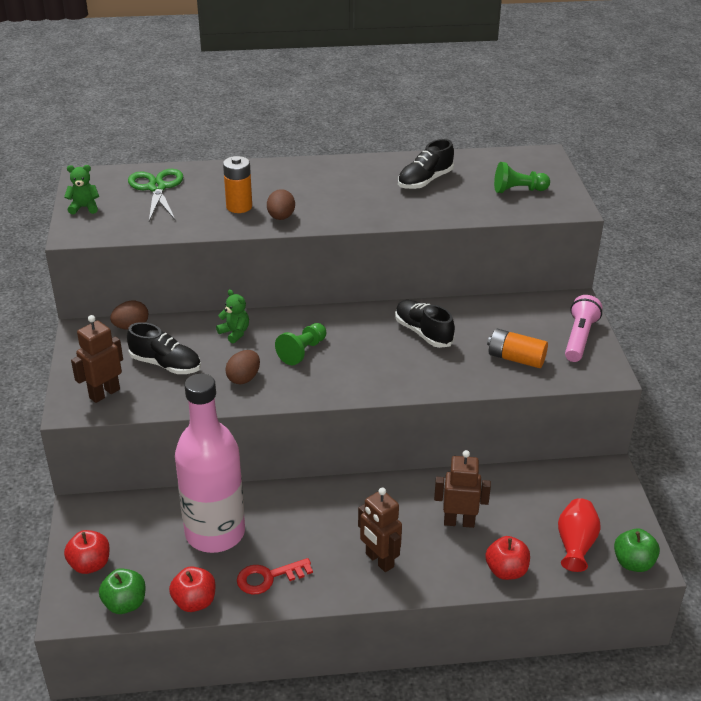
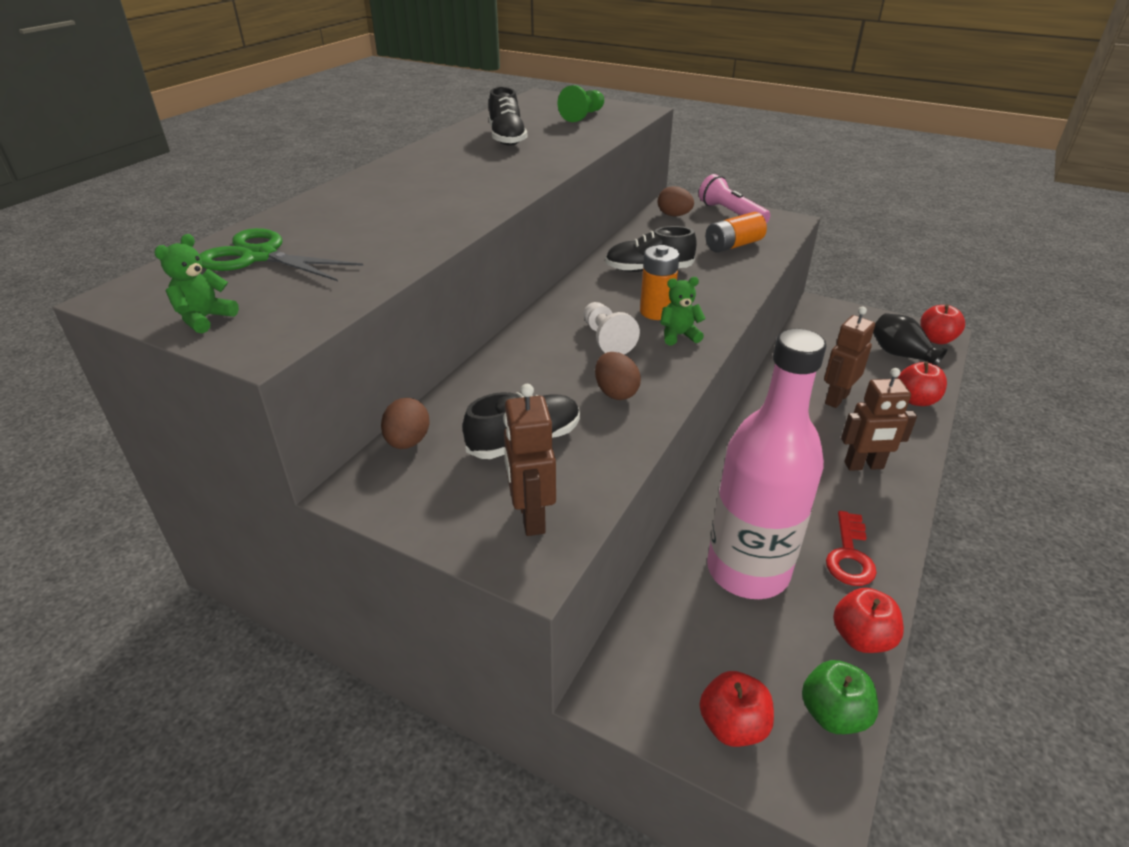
camera: 55 degrees left, 0 degrees up
green teddy bear [216,289,249,343] -> green teddy bear moved to [660,277,706,345]
orange battery [223,156,252,213] -> orange battery moved to [640,245,680,320]
brown egg [267,189,295,220] -> brown egg moved to [658,186,694,216]
green pawn [275,323,326,365] -> white pawn [584,302,640,354]
red vase [558,498,601,572] -> black vase [873,313,948,366]
green apple [614,528,660,572] -> red apple [920,304,965,344]

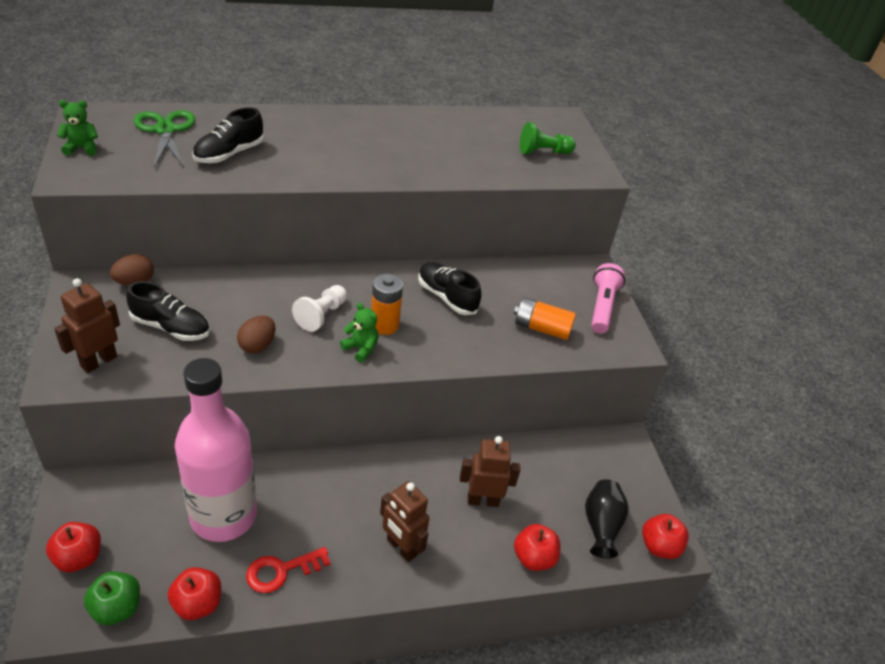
camera: 45 degrees right, 5 degrees up
black shoe [489,87,527,146] -> black shoe moved to [192,107,264,163]
brown egg [658,186,694,216] -> none

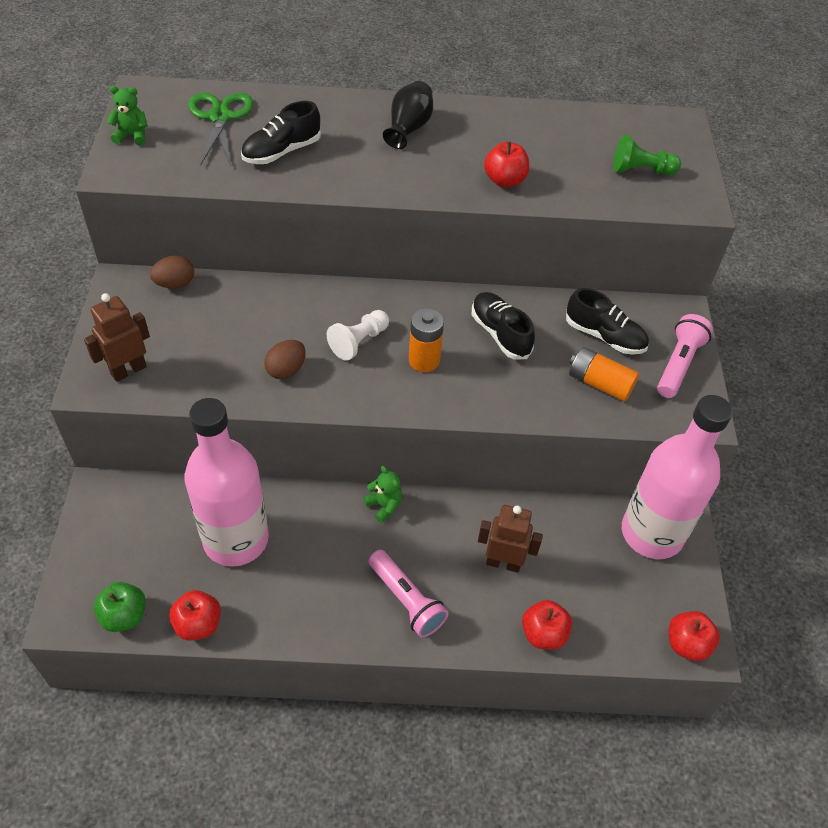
camera: 15 degrees right, 10 degrees up
red apple [46,522,101,572] -> red apple moved to [484,141,529,187]
black shoe [126,281,210,341] -> black shoe moved to [566,288,649,355]
red key [246,547,331,593] -> none
green teddy bear [340,303,378,363] -> green teddy bear moved to [363,466,402,523]
brown robot [380,481,430,562] -> pink flashlight [368,550,449,638]
black vase [585,480,629,558] -> black vase moved to [383,81,433,149]
none -> pink bottle [622,395,733,559]

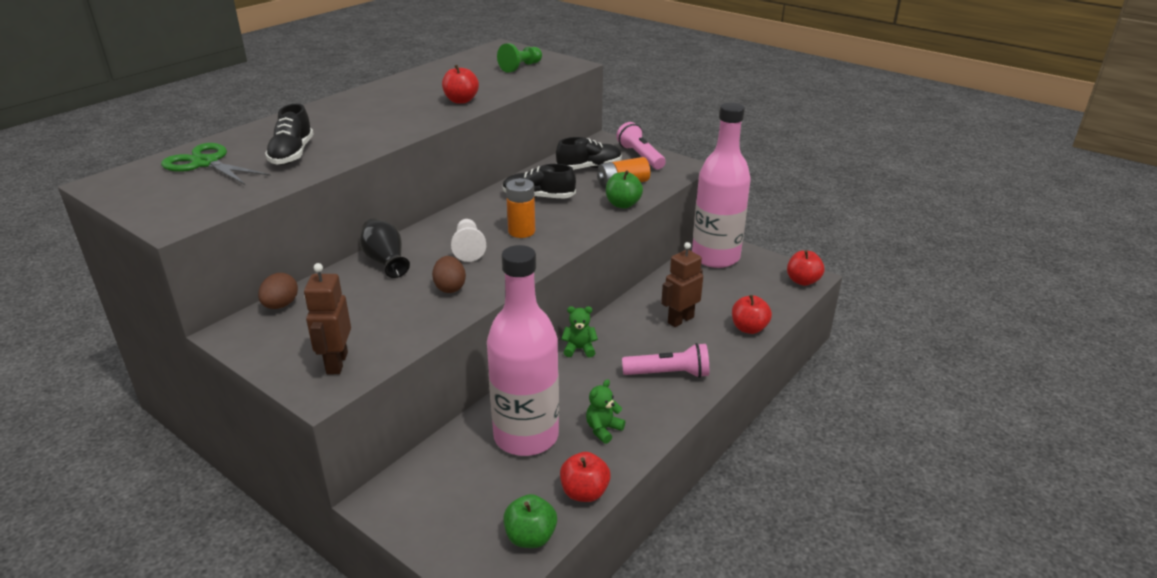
camera: 50 degrees left, 20 degrees down
green teddy bear [107,86,148,146] -> green teddy bear moved to [586,379,625,444]
black vase [383,81,433,149] -> black vase moved to [360,218,410,278]
none -> green apple [606,170,643,208]

